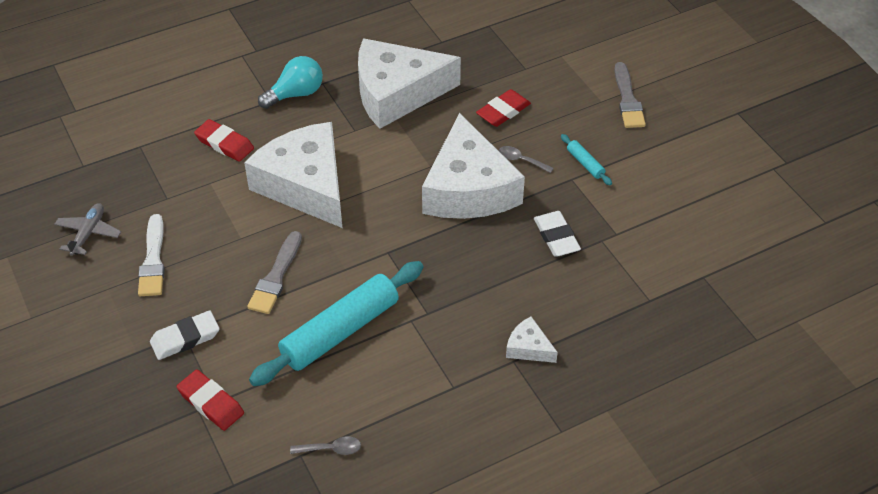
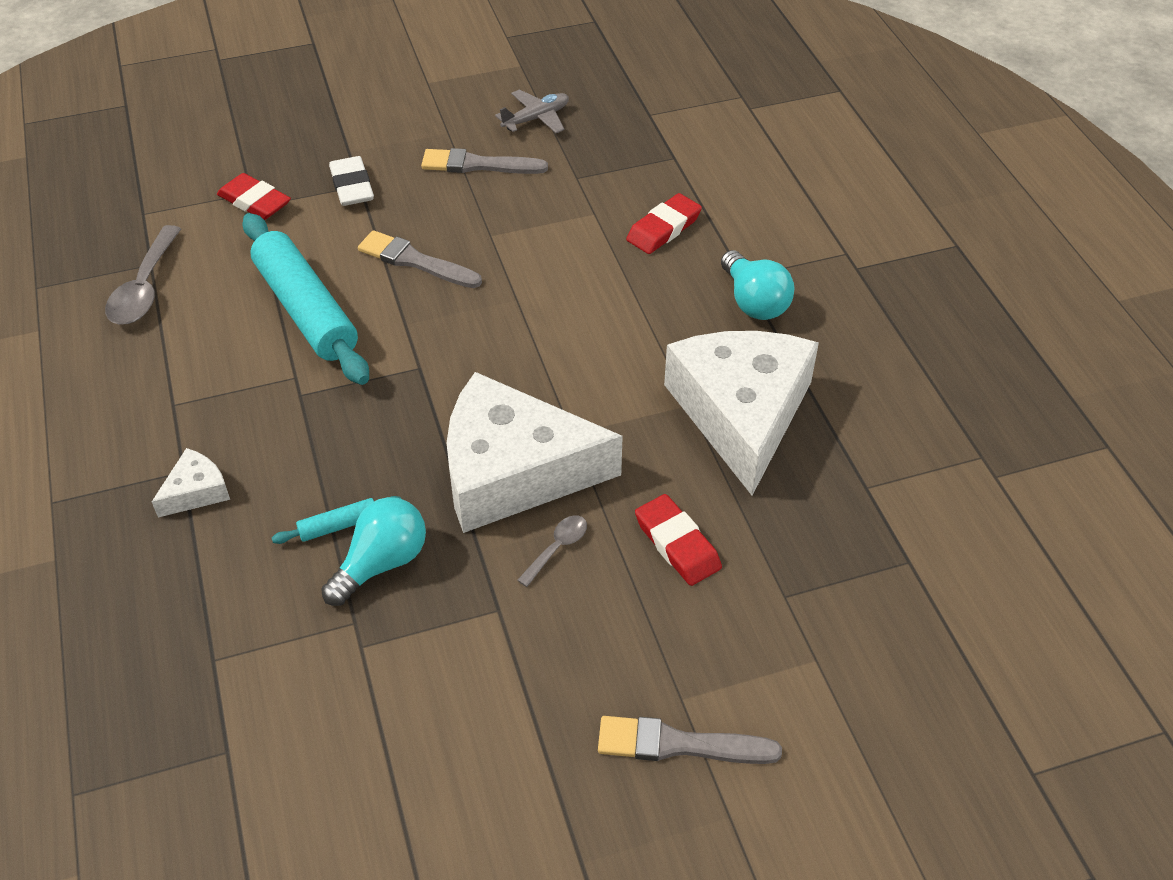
camera: 100 degrees right, 0 degrees up
grey plane [54,203,121,256] -> grey plane turned 60 degrees counterclockwise [495,89,569,133]
white brush [138,214,165,296] -> grey brush [421,148,548,174]
red eraser [177,369,244,431] -> red eraser turned 75 degrees clockwise [217,173,291,220]
white cheese [244,122,342,228] -> none
grey spoon [290,436,361,455] -> grey spoon [105,225,181,324], size x1.85
white eraser [534,211,581,257] -> turquoise light bulb [321,497,426,606]
turquoise rolling pin [561,134,612,185] -> turquoise rolling pin moved to [272,496,401,544]

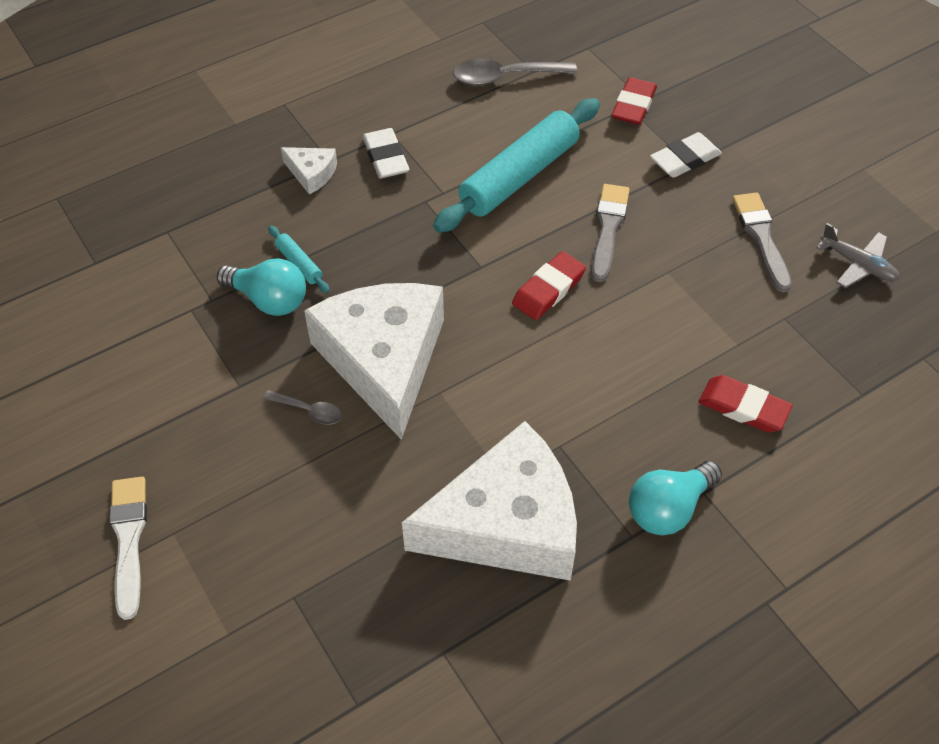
camera: 75 degrees right, 5 degrees up
grey brush [598,716,782,764] -> white brush [109,477,147,620]
red eraser [635,494,722,586] -> red eraser moved to [512,251,586,320]
none -> white eraser [363,128,410,178]

